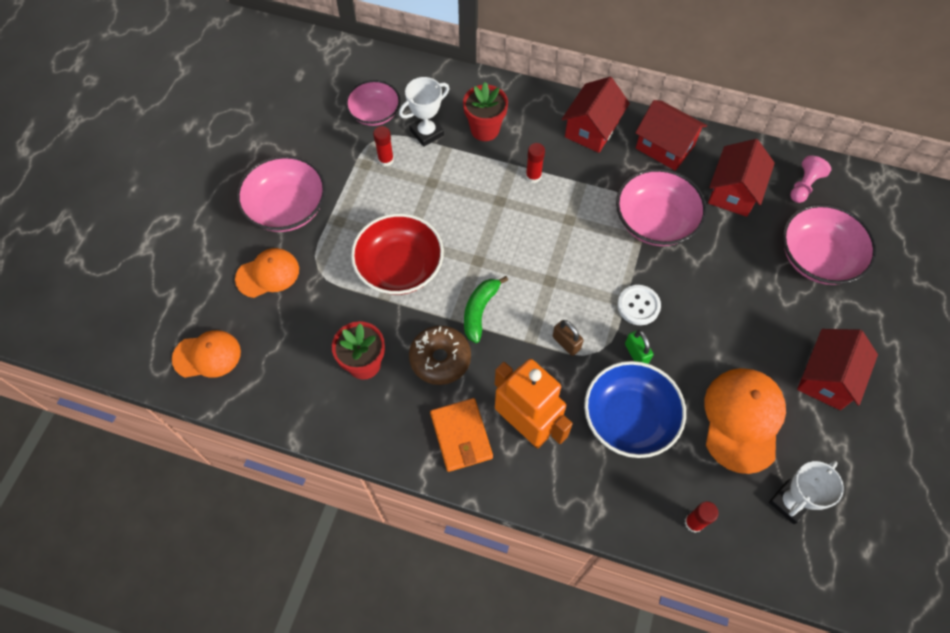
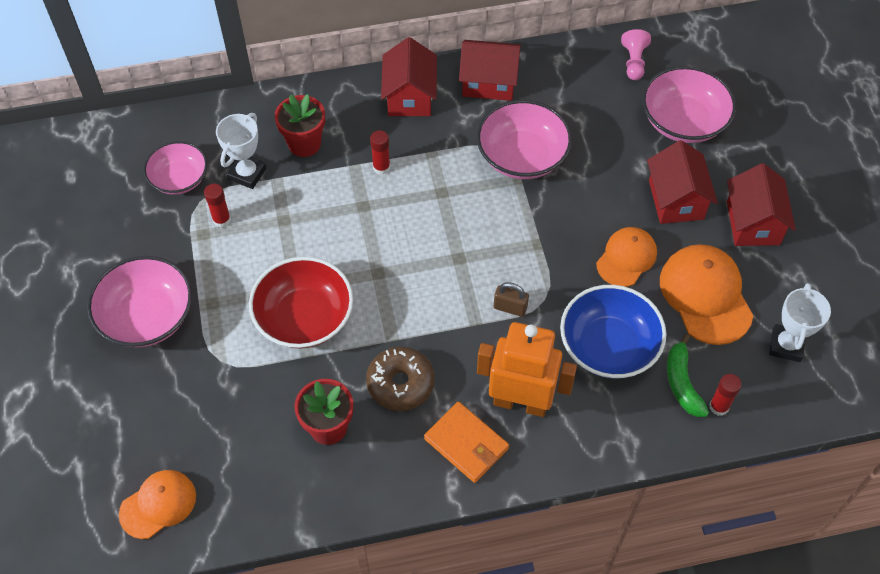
camera: 30 degrees left, 5 degrees down
orange cap [235,248,299,298] -> orange cap moved to [596,227,657,287]
green banana [464,276,508,343] -> green banana moved to [667,334,709,417]
white button [617,285,661,325] -> none
green padlock [625,330,653,364] -> none
red house [708,139,775,217] -> red house moved to [647,140,718,224]

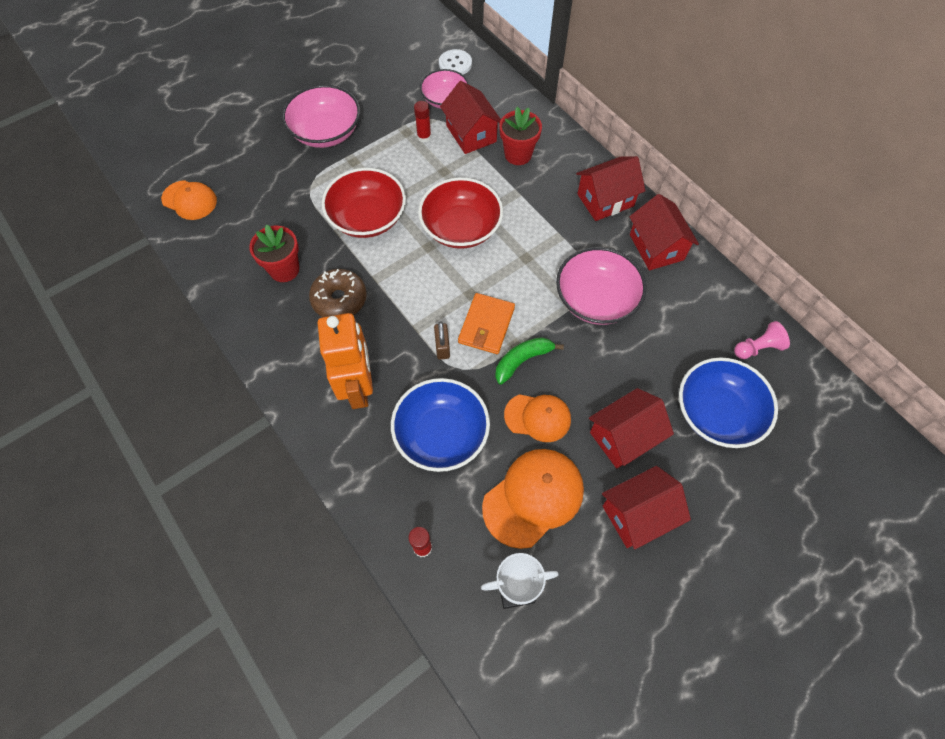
camera: 65 degrees right, 5 degrees up
white trophy [216,113,266,189] -> red house [440,81,501,154]
red glue stick [370,130,390,174] -> none
orange wallet [424,402,509,483] -> orange wallet moved to [458,293,515,354]
pink bowl [642,66,736,143] -> blue bowl [679,357,778,448]
green banana [667,334,709,417] -> green banana moved to [495,337,564,385]
none -> red bowl [418,177,503,249]
none -> white button [439,49,472,75]

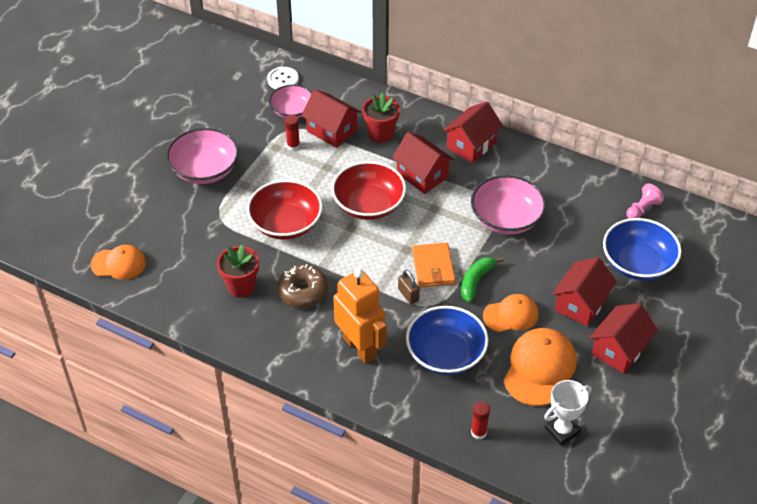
camera: 25 degrees left, 15 degrees down
red house [629,194,699,270] -> red house moved to [392,132,454,194]

